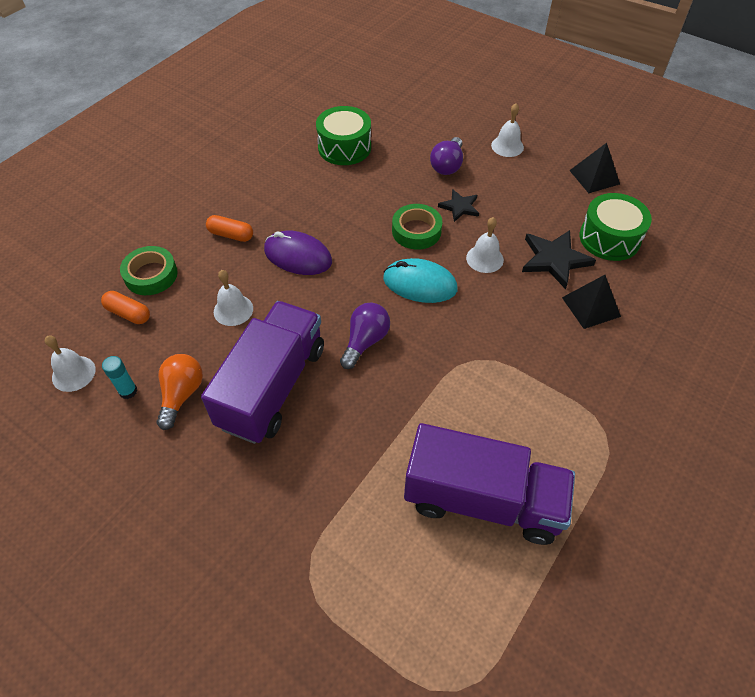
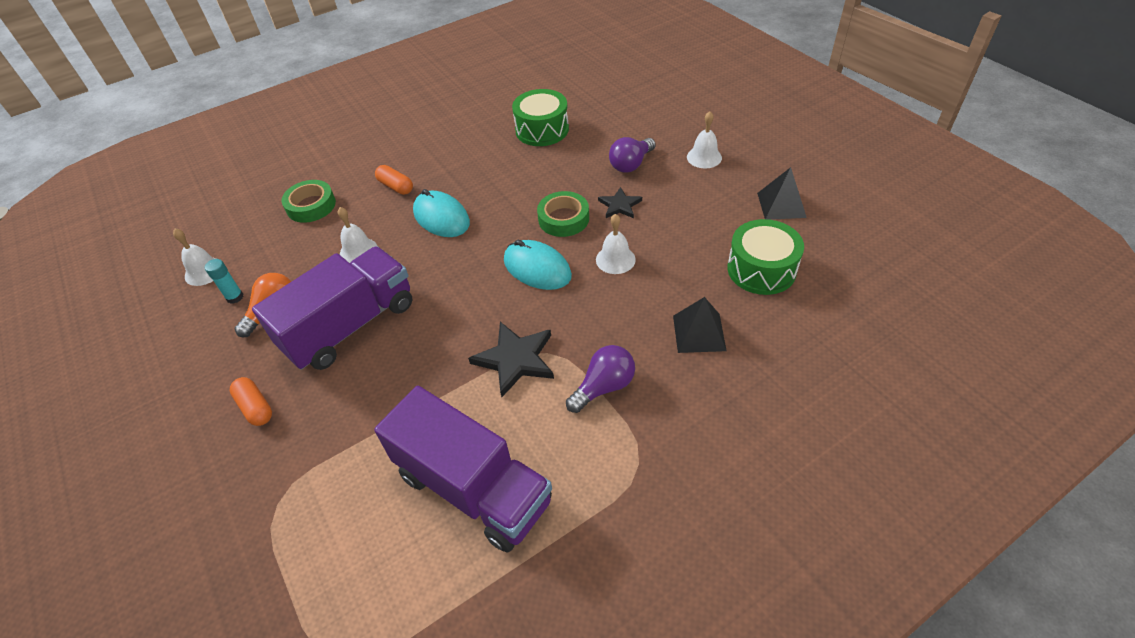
camera: 25 degrees right, 5 degrees down
orange capsule [101,291,150,324] -> orange capsule moved to [230,377,272,426]
purple mouse [264,231,332,275] -> turquoise mouse [413,189,470,237]
purple light bulb [340,303,390,369] -> purple light bulb moved to [566,345,635,413]
black star [522,230,596,289] -> black star moved to [468,322,554,397]

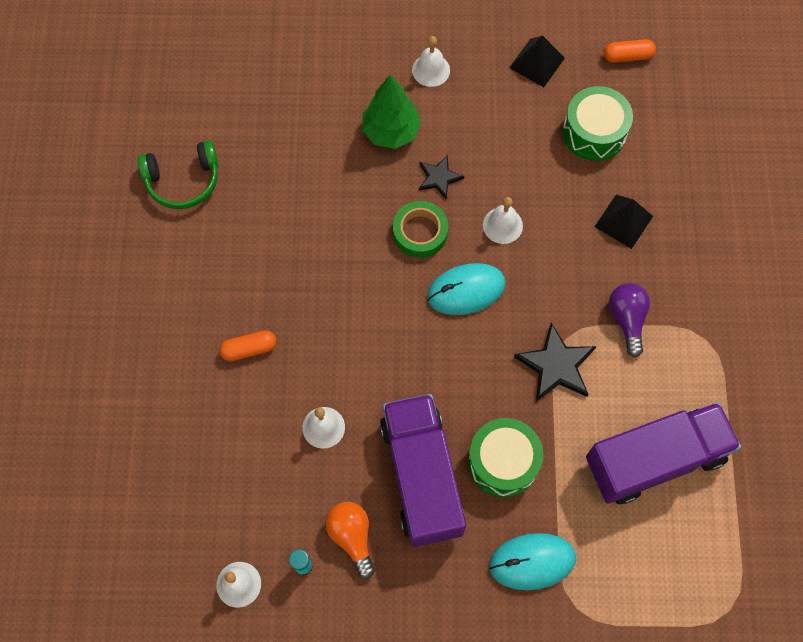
camera: 60 degrees left, 20 degrees up
orange capsule [230,377,272,426] -> orange capsule moved to [604,39,656,63]
green tape [282,180,336,223] -> none
turquoise mouse [413,189,470,237] -> turquoise mouse moved to [489,533,576,590]
green drum [512,89,569,146] -> green drum moved to [468,418,543,498]
purple light bulb [609,137,656,173] -> green tree [362,75,421,149]
none -> green headphones [138,140,218,209]

